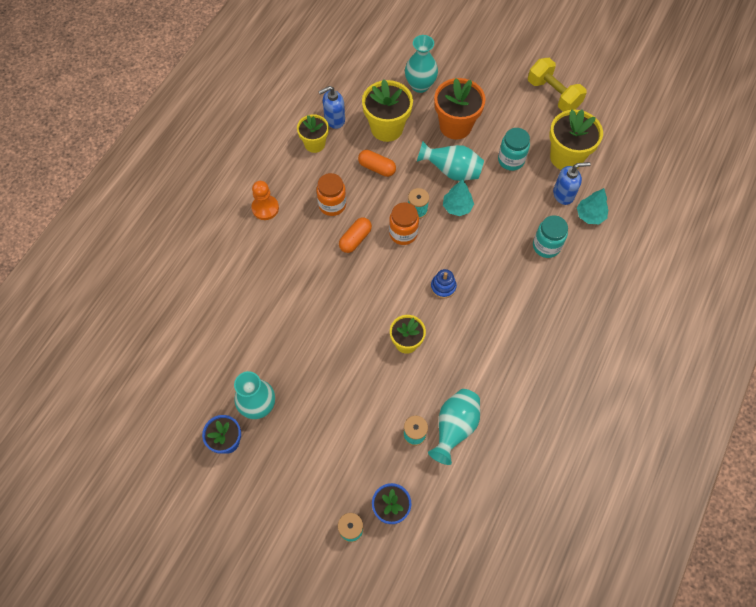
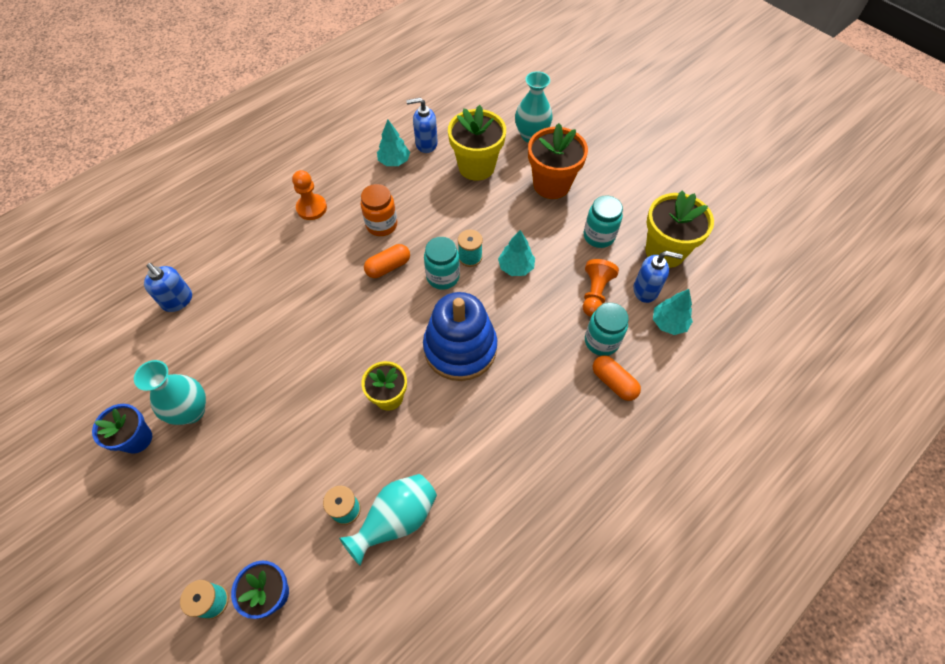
camera: 20 degrees right, 5 degrees down
yellow flower pot [297,114,329,153] -> turquoise tree [377,120,410,166]
orange capsule [358,150,396,177] -> orange capsule moved to [593,355,641,401]
orange jar [389,203,419,245] -> turquoise jar [424,237,460,290]
turquoise vase [417,141,484,181] -> none
blue stacking toy [431,269,457,299] -> blue stacking toy [423,292,497,381], size x2.34
yellow dumbbell [528,58,587,112] -> none
none -> blue soap dispenser [144,263,192,312]
none -> orange pawn [583,259,619,317]

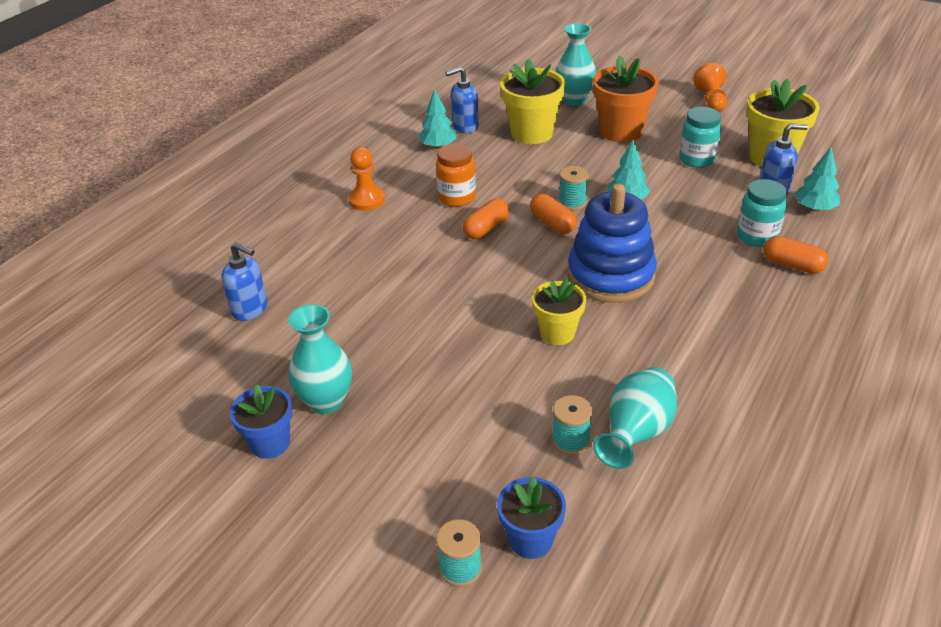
camera: 15 degrees left, 20 degrees down
turquoise jar [424,237,460,290] -> orange capsule [530,194,577,234]
orange pawn [583,259,619,317] -> orange pawn moved to [693,63,727,112]

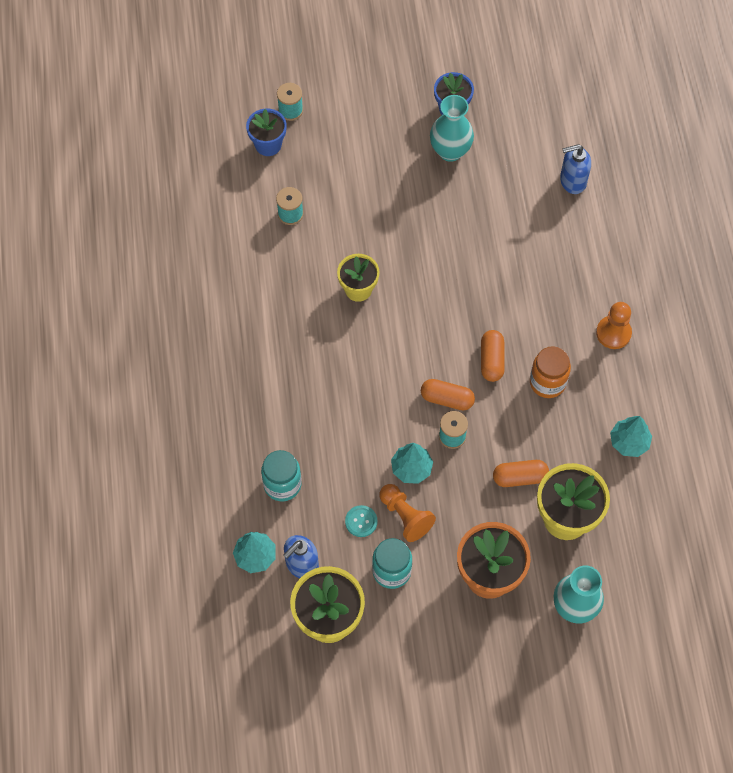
camera: 140 degrees right, 25 degrees up
blue soap dispenser [445,67,479,133] -> none
blue stacking toy [568,183,657,303] -> none
turquoise vase [593,367,677,469] -> none
orange pawn [693,63,727,112] -> orange pawn moved to [379,484,436,542]
orange capsule [763,236,828,274] -> orange capsule moved to [493,460,549,487]
none -> turquoise button [345,505,378,537]

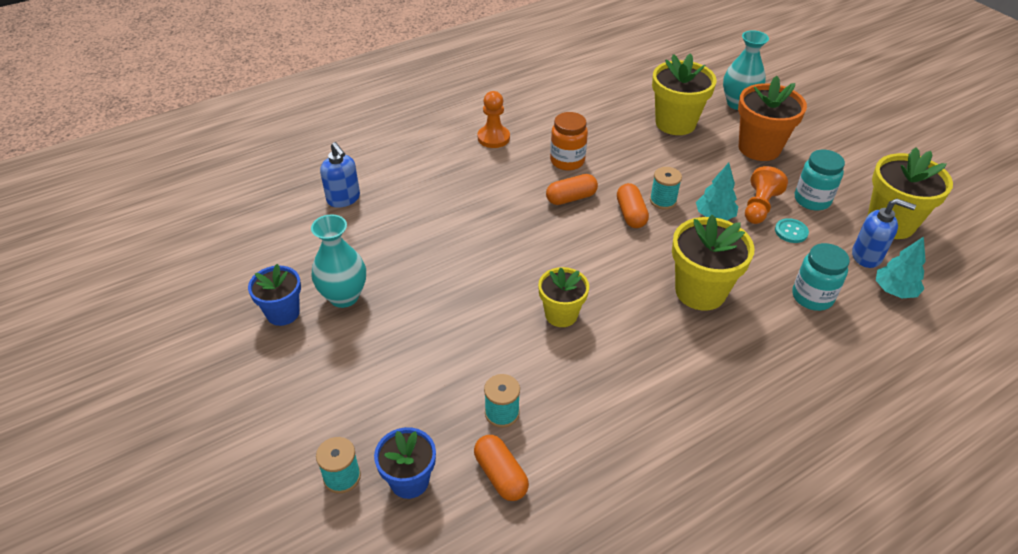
camera: 115 degrees left, 20 degrees down
orange capsule [493,460,549,487] -> orange capsule moved to [474,435,529,501]
turquoise tree [610,416,652,457] -> none
none -> yellow flower pot [672,215,754,311]

